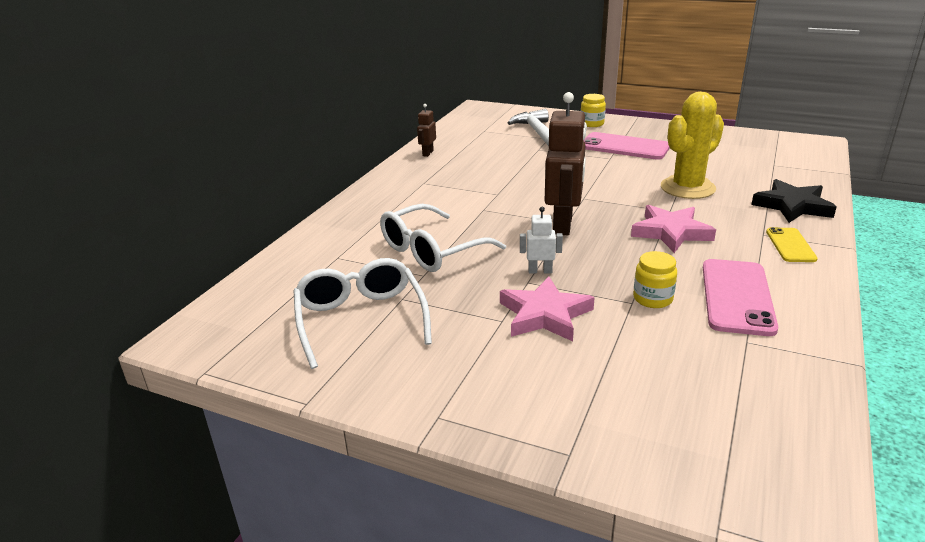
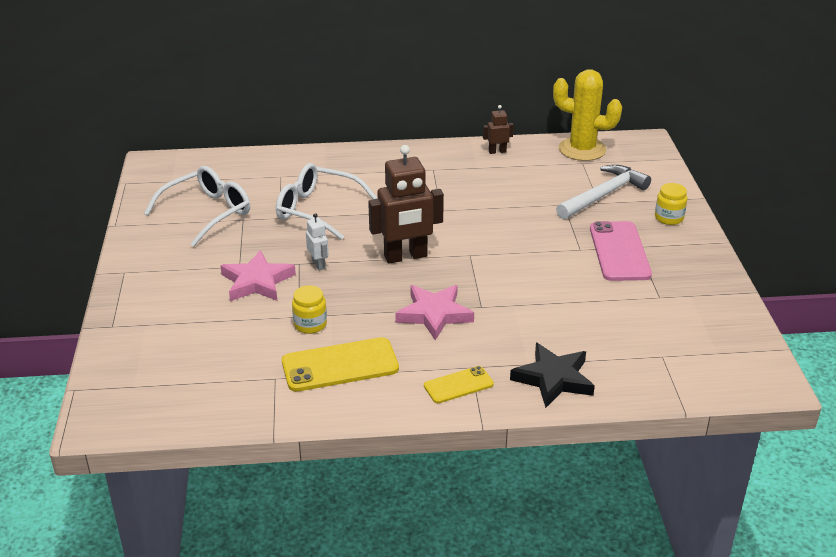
camera: 60 degrees right, 5 degrees up
yellow cactus [661,92,724,199] -> yellow cactus moved to [553,69,622,161]
pink phone [703,259,778,336] -> yellow phone [282,337,399,392]

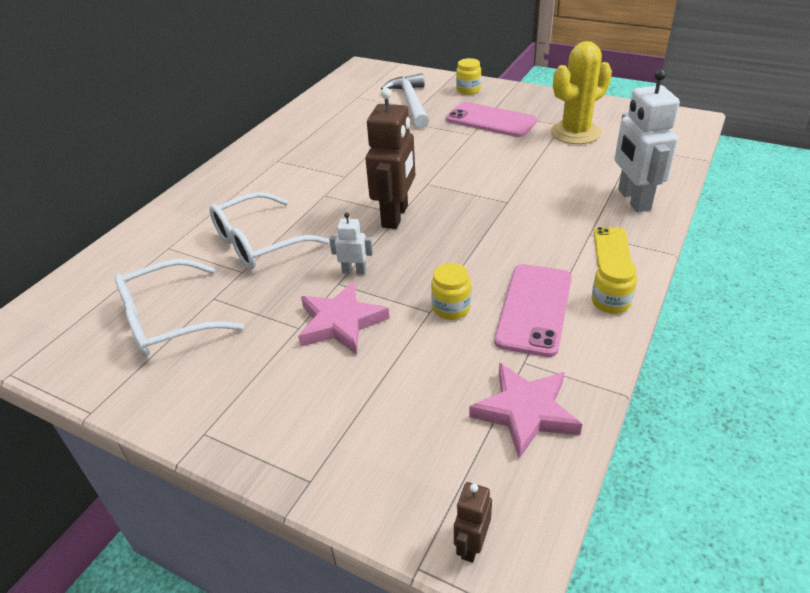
camera: 55 degrees left, 5 degrees up
white glasses [144,166,250,247] -> white glasses turned 105 degrees counterclockwise [115,259,244,357]
yellow phone [282,337,399,392] -> pink phone [494,264,572,357]
pink star [395,285,474,340] -> pink star moved to [469,363,582,458]
brown robot [483,105,514,154] -> brown robot moved to [454,482,492,563]
black star [510,343,595,408] -> white robot [615,69,680,212]
yellow cactus [553,69,622,161] -> yellow cactus moved to [550,41,612,144]
none -> yellow jar [592,256,637,314]

